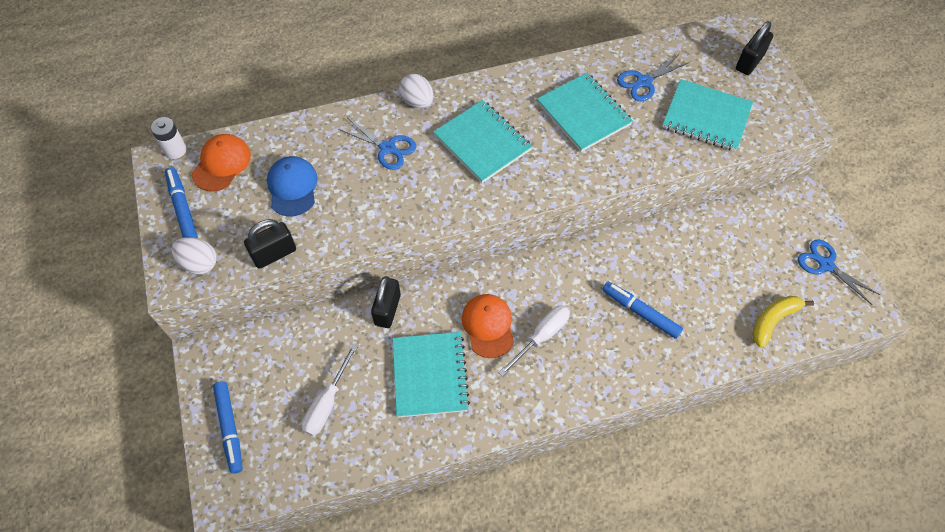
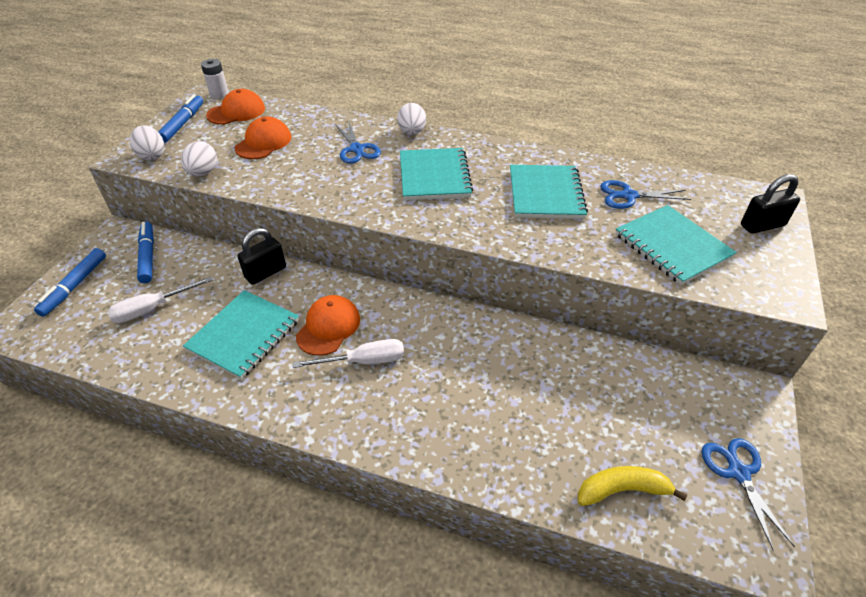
camera: 35 degrees right, 15 degrees down
black padlock [244,219,296,269] -> white egg [181,141,217,176]
blue cap [267,156,318,216] -> orange cap [235,116,291,159]
blue marker [602,282,683,339] -> blue marker moved to [137,221,154,283]

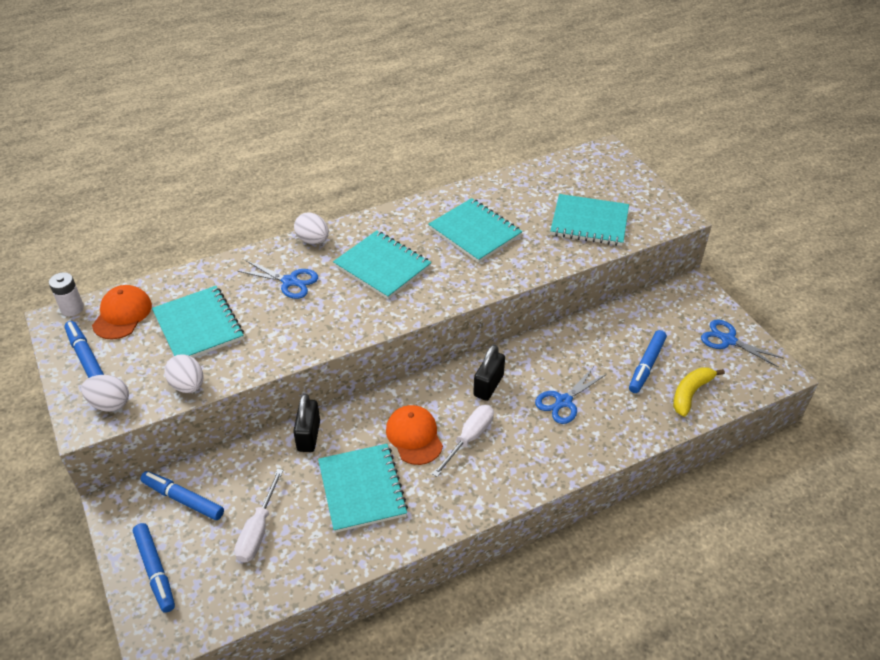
camera: 45 degrees left, 0 degrees up
orange cap [235,116,291,159] -> turquoise notebook [152,286,244,358]
blue scissors [600,180,691,209] -> blue scissors moved to [535,368,607,424]
black padlock [741,174,800,234] -> black padlock moved to [473,345,505,401]
none -> blue marker [629,330,667,393]

